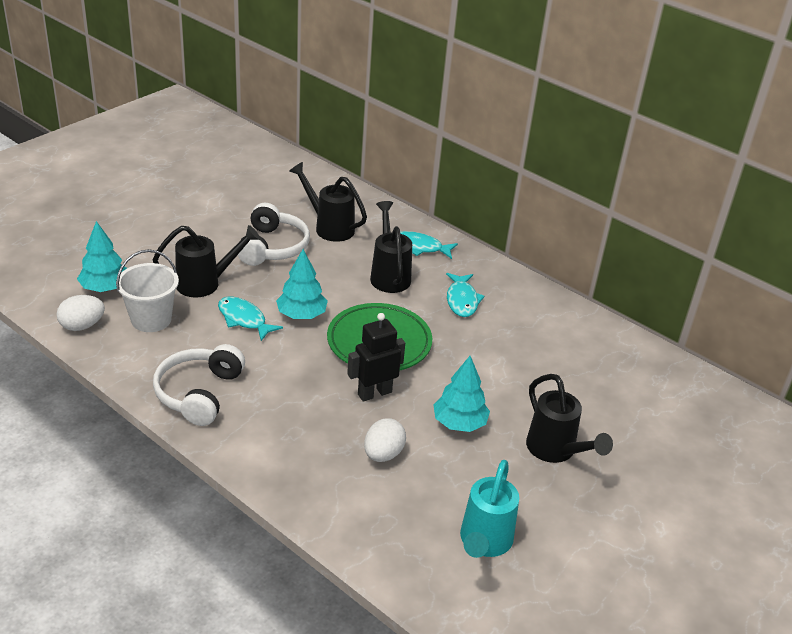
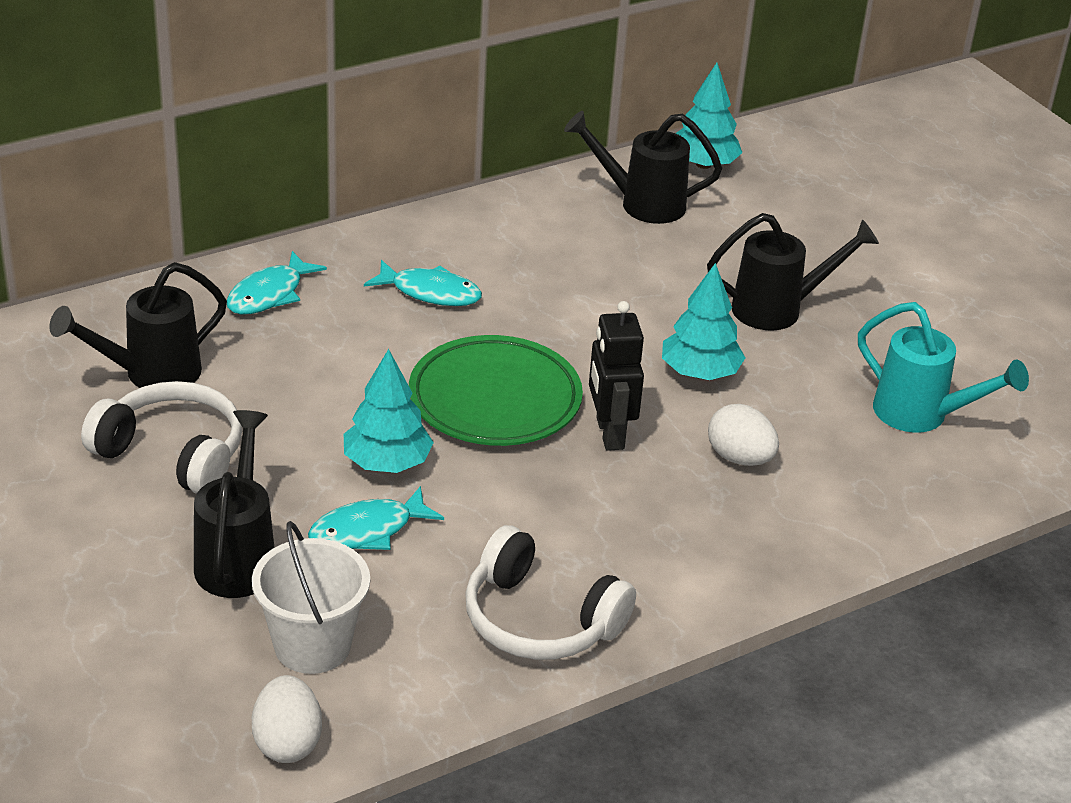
camera: 70 degrees left, 0 degrees up
turquoise tree [77,221,127,292] -> turquoise tree moved to [676,63,742,169]
black watering can [370,201,412,293] -> black watering can moved to [564,111,722,224]

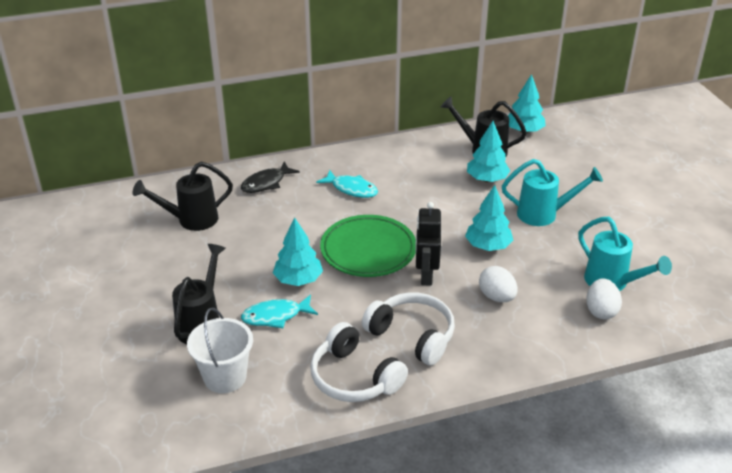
camera: 15 degrees right, 0 degrees up
white headphones [81,381,242,494] -> white headphones moved to [362,292,455,366]
turquoise fish [227,251,327,315] -> black fish [241,162,300,193]
white egg [252,675,322,763] -> white egg moved to [586,278,622,320]
black watering can [707,213,879,330] -> turquoise watering can [502,159,603,226]
none -> turquoise tree [467,121,510,182]

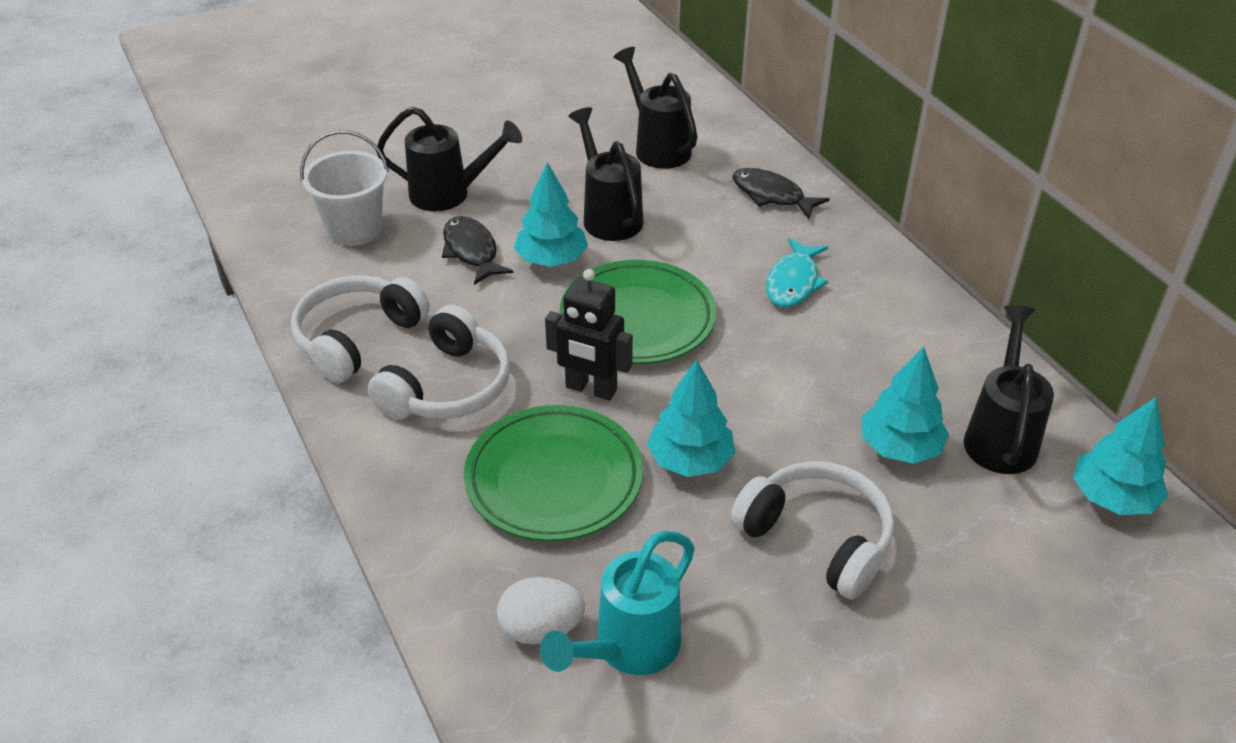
camera: 80 degrees right, 5 degrees up
turquoise fish [241,295,318,328] -> black fish [442,216,513,285]
black robot [415,202,441,286] -> black robot turned 150 degrees counterclockwise [545,269,633,401]
white egg [479,266,518,302] -> green plate [464,405,643,541]
turquoise watering can [502,159,603,226] -> white headphones [730,461,894,600]
none -> black watering can [568,107,643,241]

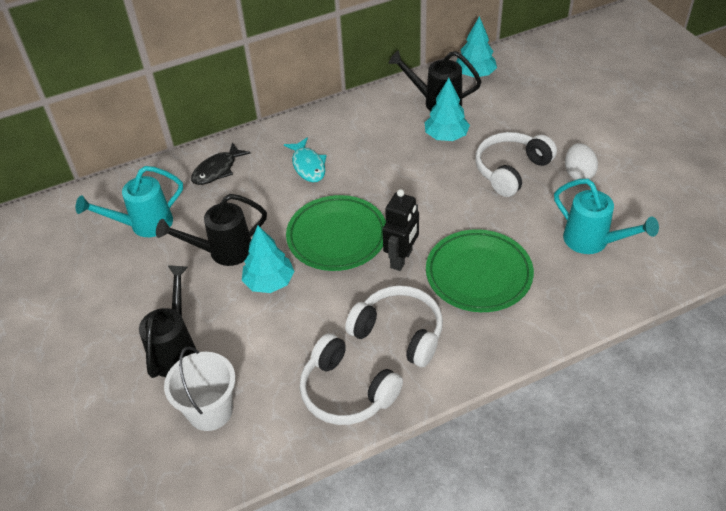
camera: 85 degrees left, 5 degrees up
black fish [442,216,513,285] -> none
white egg [497,577,585,644] -> white egg moved to [565,143,598,180]
black watering can [613,47,697,169] -> turquoise watering can [76,166,183,237]
turquoise tree [647,359,735,477] -> none
turquoise fish [766,238,829,307] -> turquoise fish turned 45 degrees clockwise [284,137,327,182]

